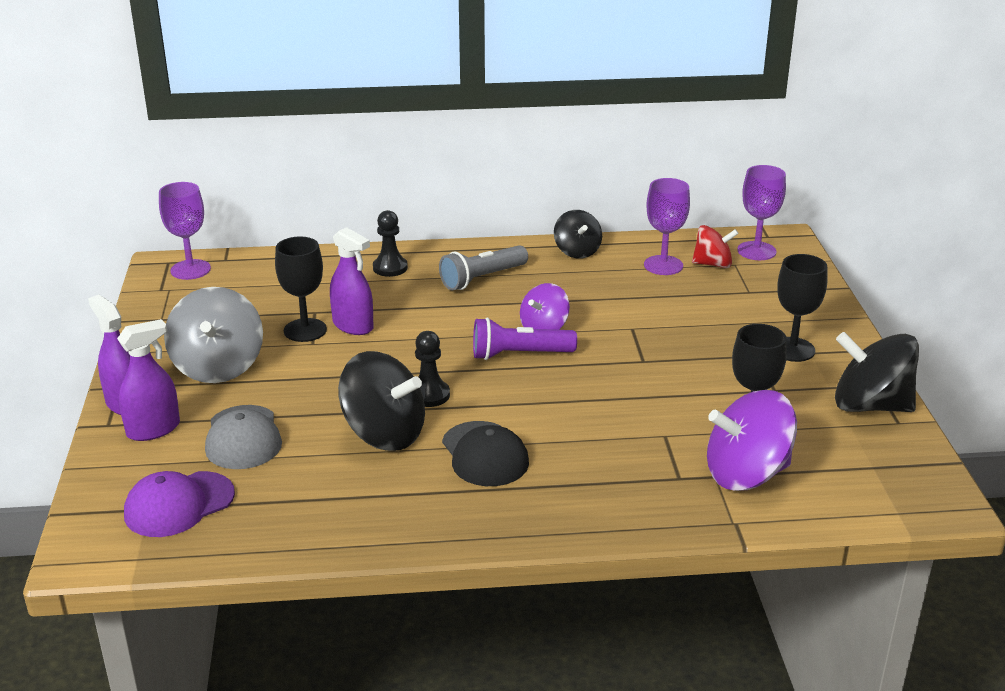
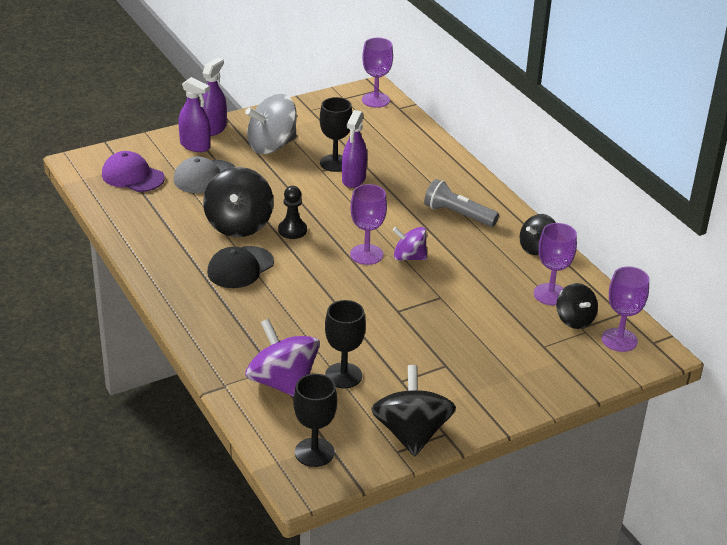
camera: 65 degrees right, 5 degrees up
black pawn [373,210,408,277] -> none
purple flashlight [473,317,577,360] -> purple goblet [350,184,387,265]
red spinning top [692,225,739,268] -> black spinning top [556,283,598,329]
black goblet [777,254,827,362] -> black goblet moved to [294,374,337,467]

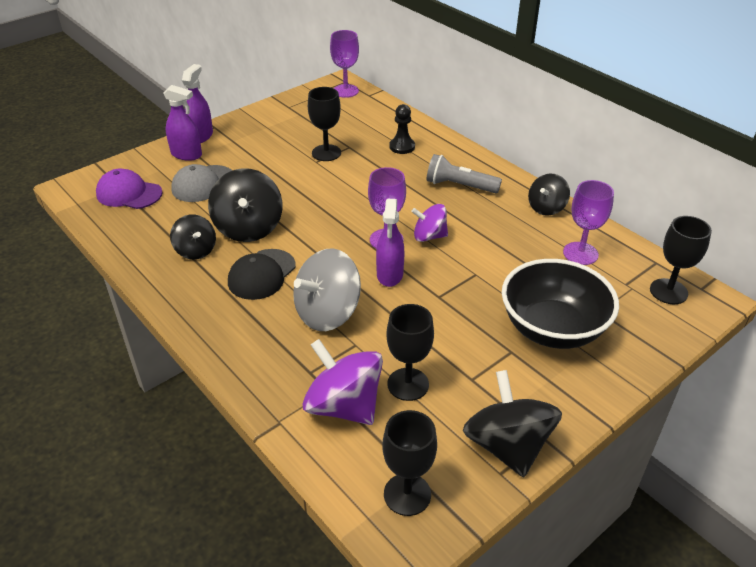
camera: 10 degrees left, 5 degrees up
grey spinning top [245,94,297,154] -> grey spinning top moved to [293,248,361,331]
black pawn [278,186,307,239] -> black pawn moved to [390,104,415,154]
purple spray bottle [342,110,367,188] -> purple spray bottle moved to [376,199,404,287]
black spinning top [556,283,598,329] -> black spinning top moved to [170,214,216,260]
purple goblet [602,267,649,352] -> black goblet [650,216,712,304]
none -> black bowl [502,259,619,349]

